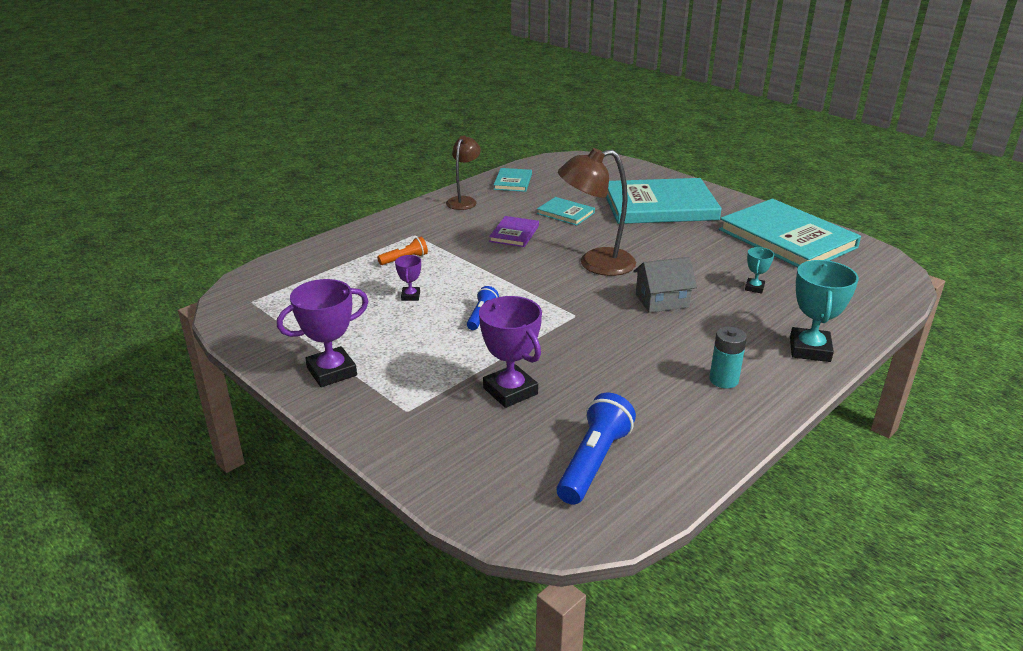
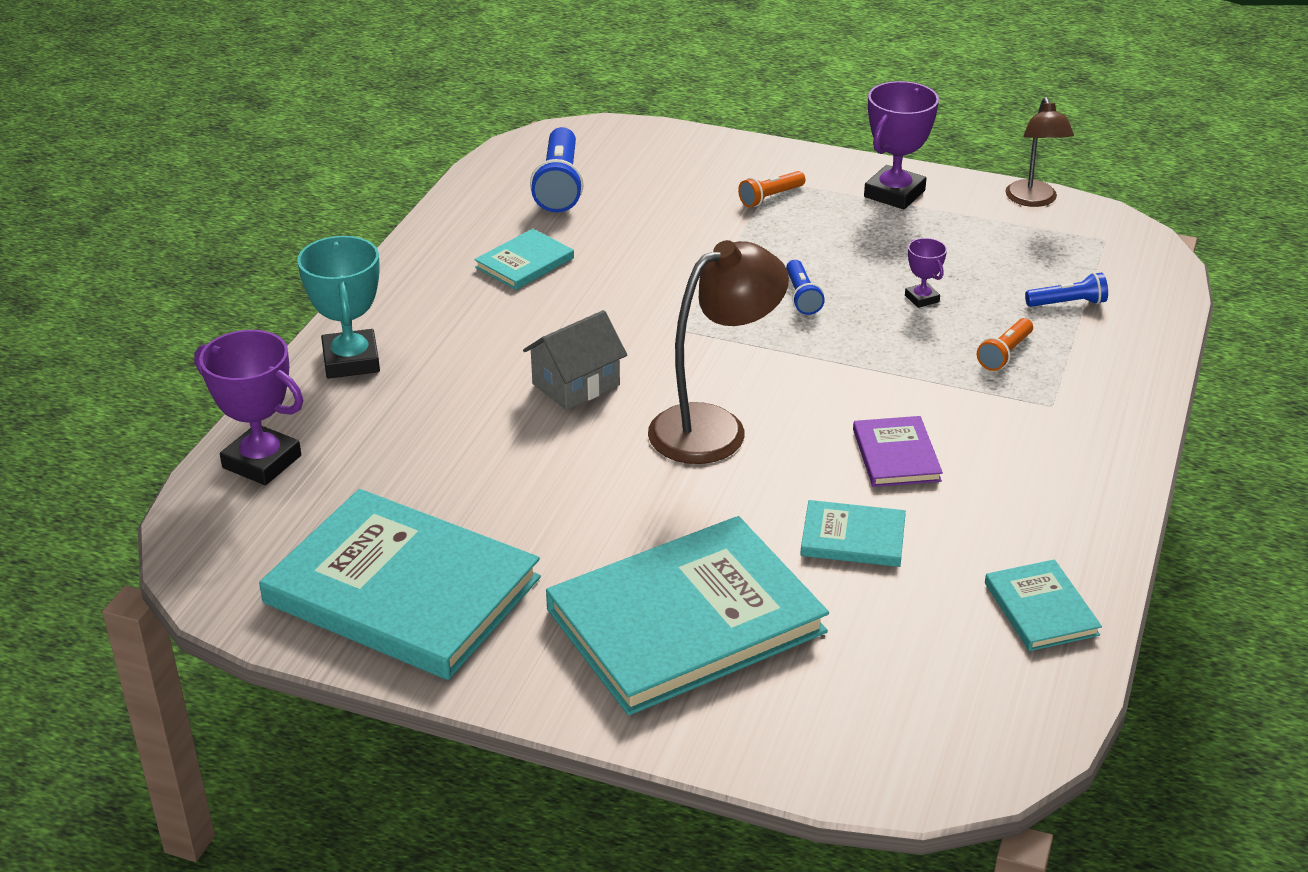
camera: 155 degrees right, 5 degrees up
brown lamp [446,135,481,210] -> brown lamp moved to [1005,97,1074,207]
purple trophy [479,296,542,408] -> purple trophy moved to [194,330,303,485]
turquoise battery [709,326,747,389] -> none
turquoise trophy [745,247,774,294] -> none
none -> turquoise book [474,229,574,290]
none -> orange flashlight [738,171,805,207]
none -> blue flashlight [1025,272,1108,307]

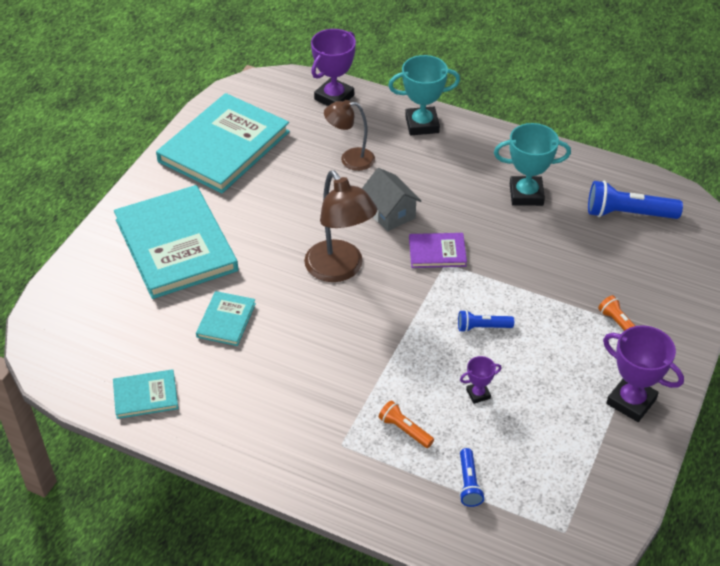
camera: 95 degrees right, 10 degrees up
turquoise book [474,229,574,290] -> turquoise trophy [494,123,571,206]
purple book [853,416,943,487] -> purple book moved to [409,233,467,268]
brown lamp [1005,97,1074,207] -> brown lamp moved to [324,100,375,171]

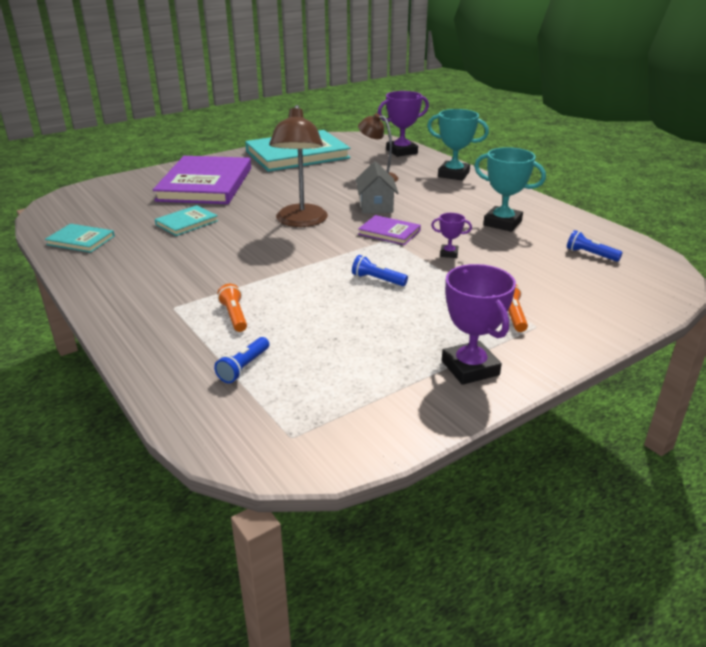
camera: 30 degrees right, 15 degrees down
turquoise book [114,185,238,299] -> purple book [153,156,251,204]
purple trophy [460,356,502,404] -> purple trophy moved to [431,213,472,258]
blue flashlight [588,181,683,219] -> blue flashlight [567,230,623,262], size x0.56

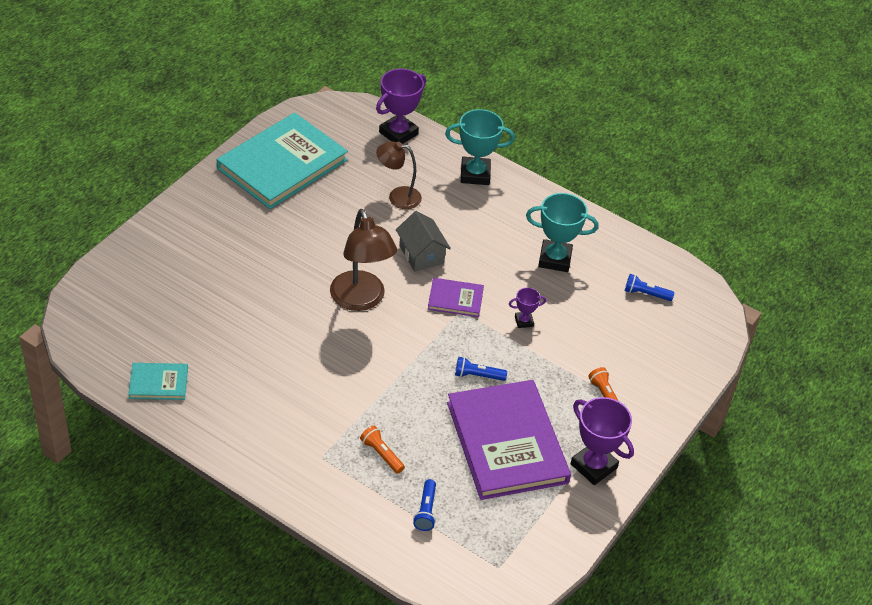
camera: 25 degrees left, 15 degrees up
purple book [153,156,251,204] -> purple book moved to [447,380,571,500]
turquoise book [155,205,218,236] -> none

